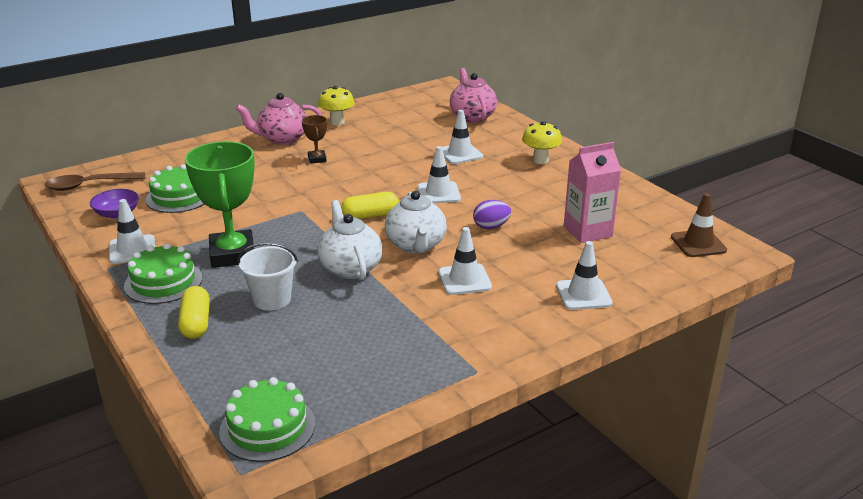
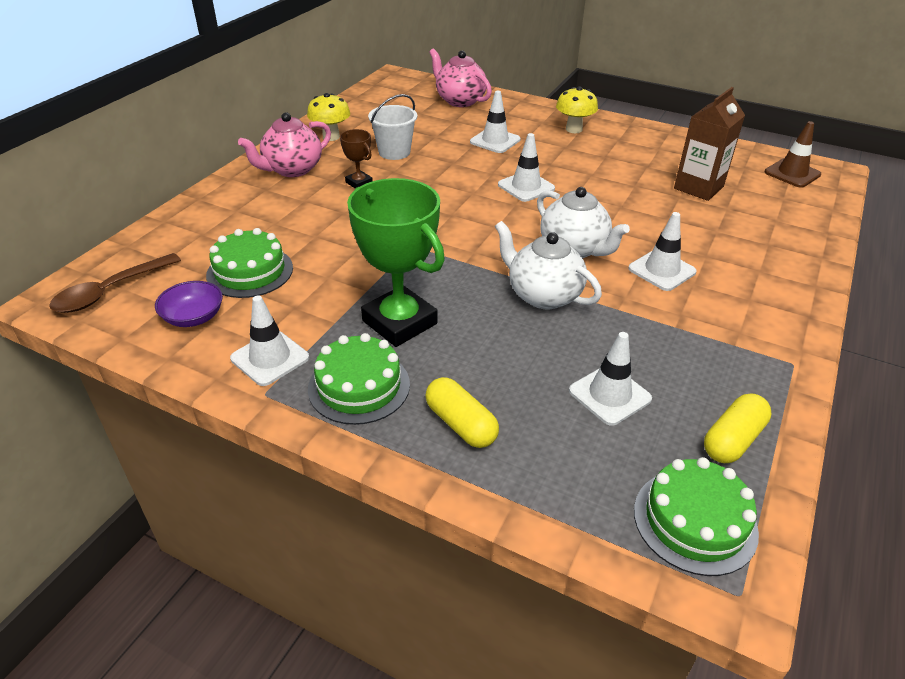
camera: 30 degrees left, 10 degrees up
white bucket [238,243,298,311] -> white bucket moved to [368,94,417,160]
yellow capsule [341,192,399,219] -> yellow capsule moved to [704,393,772,463]
purple egg [473,200,511,229] -> none
white traffic cone [556,241,613,310] -> white traffic cone moved to [569,332,652,426]
pink carton [564,142,621,243] -> brown carton [674,87,745,201]

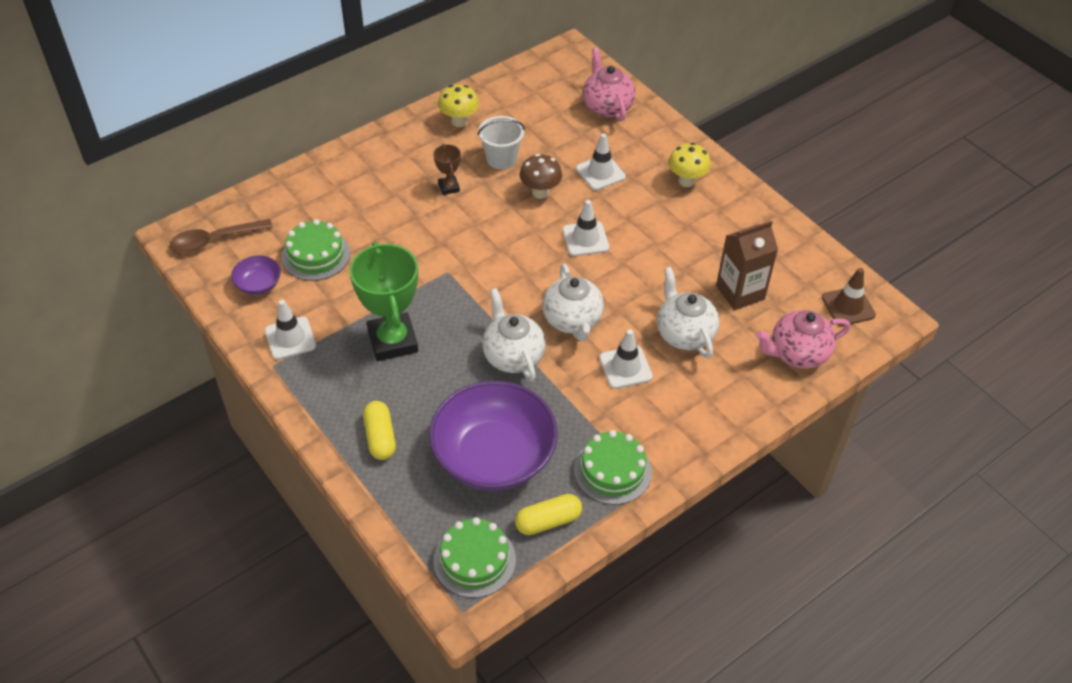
camera: 25 degrees right, 10 degrees up
pink teapot [238,112,331,177] -> pink teapot moved to [756,310,850,369]
green cake [308,333,410,425] -> green cake moved to [574,430,652,505]
white traffic cone [569,332,652,426] -> purple bowl [429,381,558,491]
none -> brown mushroom [520,154,562,199]
none -> white teapot [657,267,720,358]

